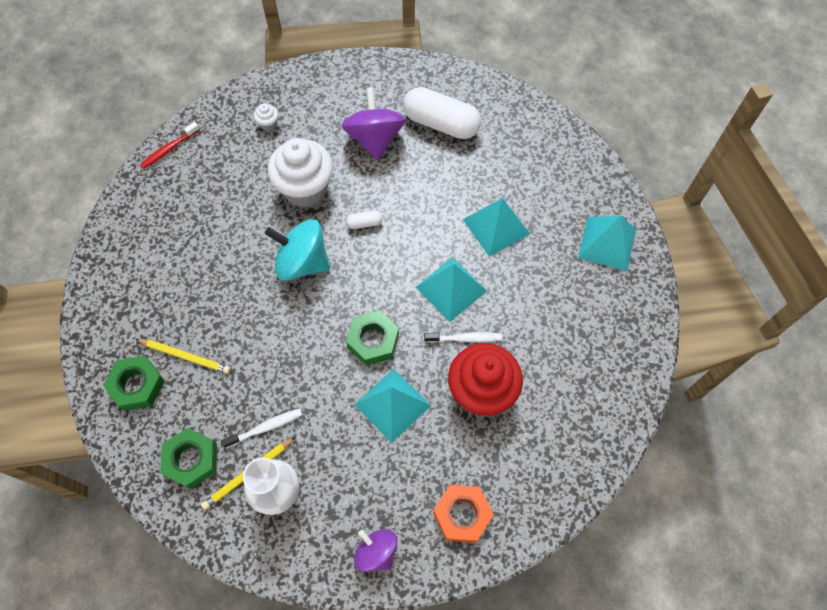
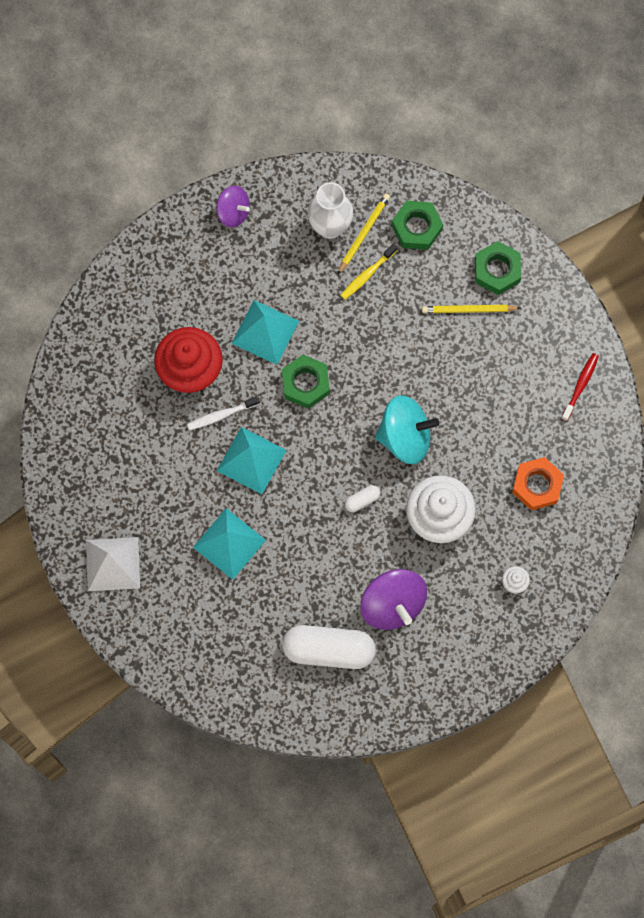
camera: 160 degrees right, 10 degrees up
red toothbrush [140,122,200,168] -> red toothbrush moved to [561,353,599,421]
white toothbrush [221,408,302,449] -> yellow toothbrush [340,244,398,300]
orange nut [433,485,494,543] -> orange nut moved to [512,457,564,511]
turquoise pyramid [578,216,636,271] -> white pyramid [86,537,140,591]

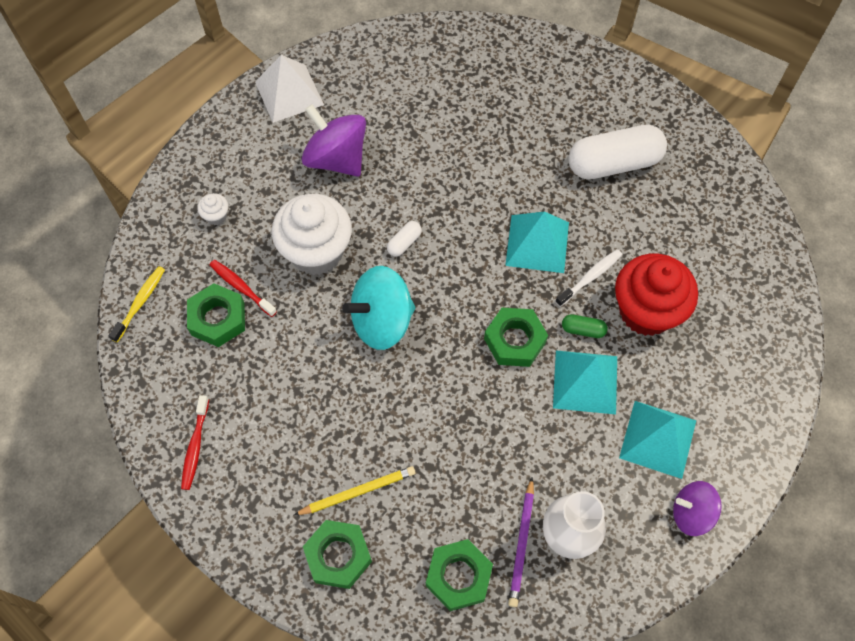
camera: 160 degrees right, 10 degrees down
white pyramid [86,537,140,591] -> white pyramid moved to [255,55,324,123]
turquoise pyramid [193,508,266,580] -> turquoise pyramid moved to [619,401,696,479]
white capsule [282,625,376,669] -> white capsule moved to [568,125,667,180]
yellow pencil [338,193,390,274] -> purple pencil [508,478,534,607]
yellow toothbrush [340,244,398,300] -> yellow toothbrush moved to [108,266,165,342]
orange nut [512,457,564,511] -> green nut [187,283,245,347]
none -> red toothbrush [210,260,277,317]
none -> green capsule [562,314,608,338]

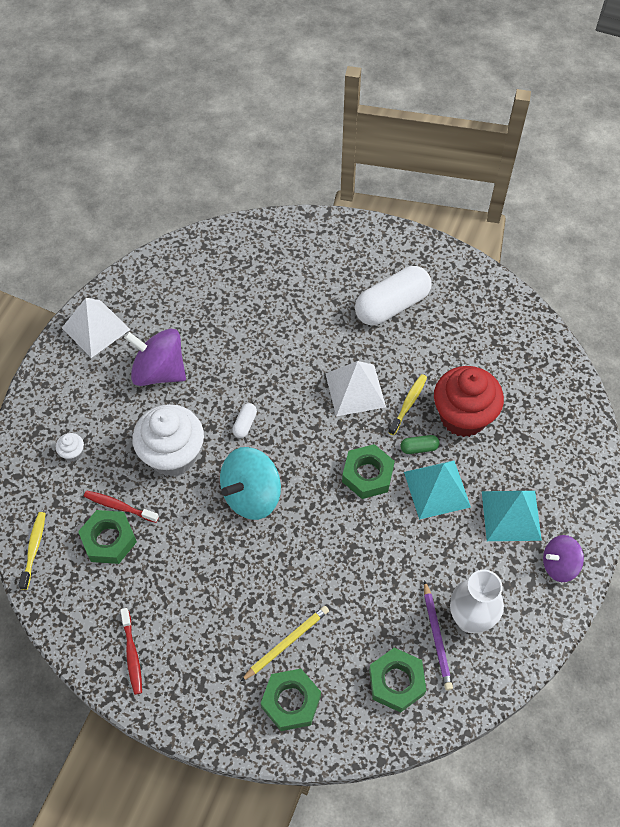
camera: 20 degrees left, 5 degrees down
turquoise pyramid [505,211,569,273] -> white pyramid [325,361,386,416]
white toothbrush [555,249,622,307] -> yellow toothbrush [388,374,427,435]

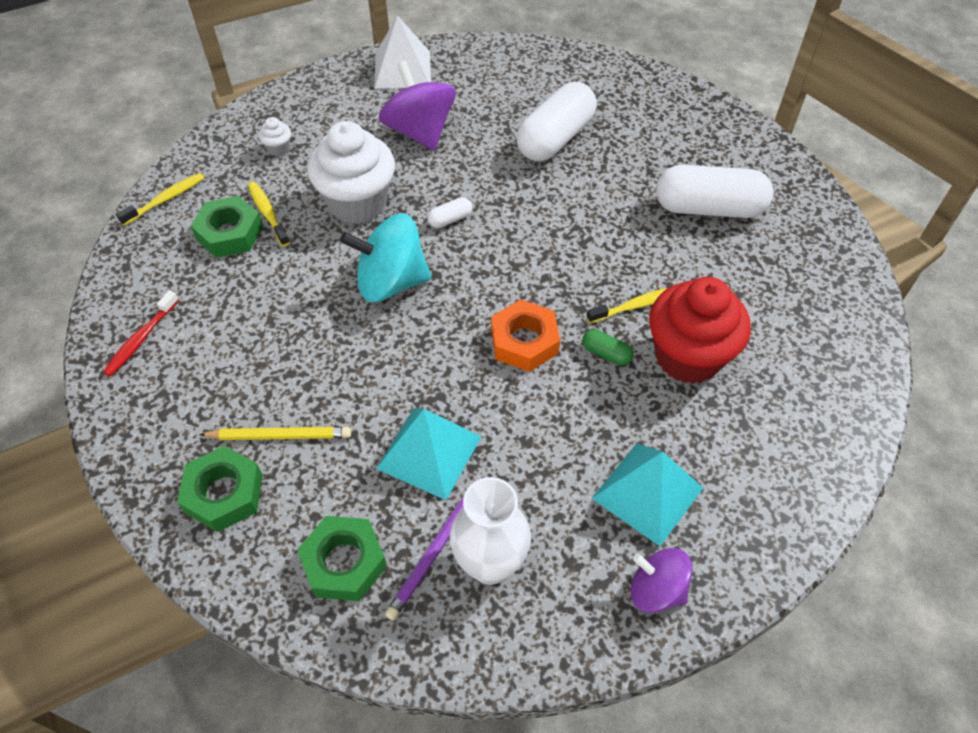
camera: 40 degrees right, 5 degrees down
red toothbrush [84,491,159,523] -> yellow toothbrush [248,182,290,246]
white pyramid [325,361,386,416] -> none
green nut [342,444,395,499] -> orange nut [491,299,560,372]
turquoise pyramid [404,461,471,520] -> turquoise pyramid moved to [376,408,481,500]
none -> white capsule [516,82,597,161]

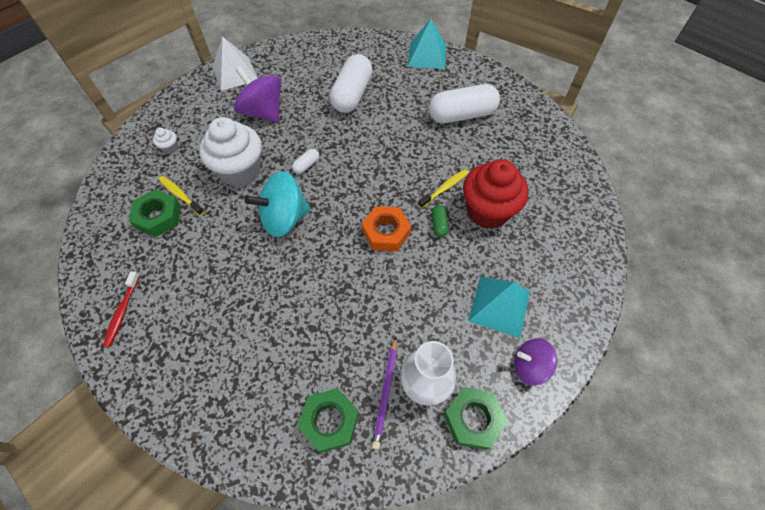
camera: 20 degrees left, 5 degrees up
yellow toothbrush [116,173,204,226] -> none
green nut [177,446,263,532] -> green nut moved to [444,387,508,450]
yellow pencil [199,427,351,440] -> none
turquoise pyramid [376,408,481,500] -> turquoise pyramid moved to [408,19,446,69]
green capsule [582,329,634,366] -> green capsule turned 75 degrees clockwise [432,205,449,237]

